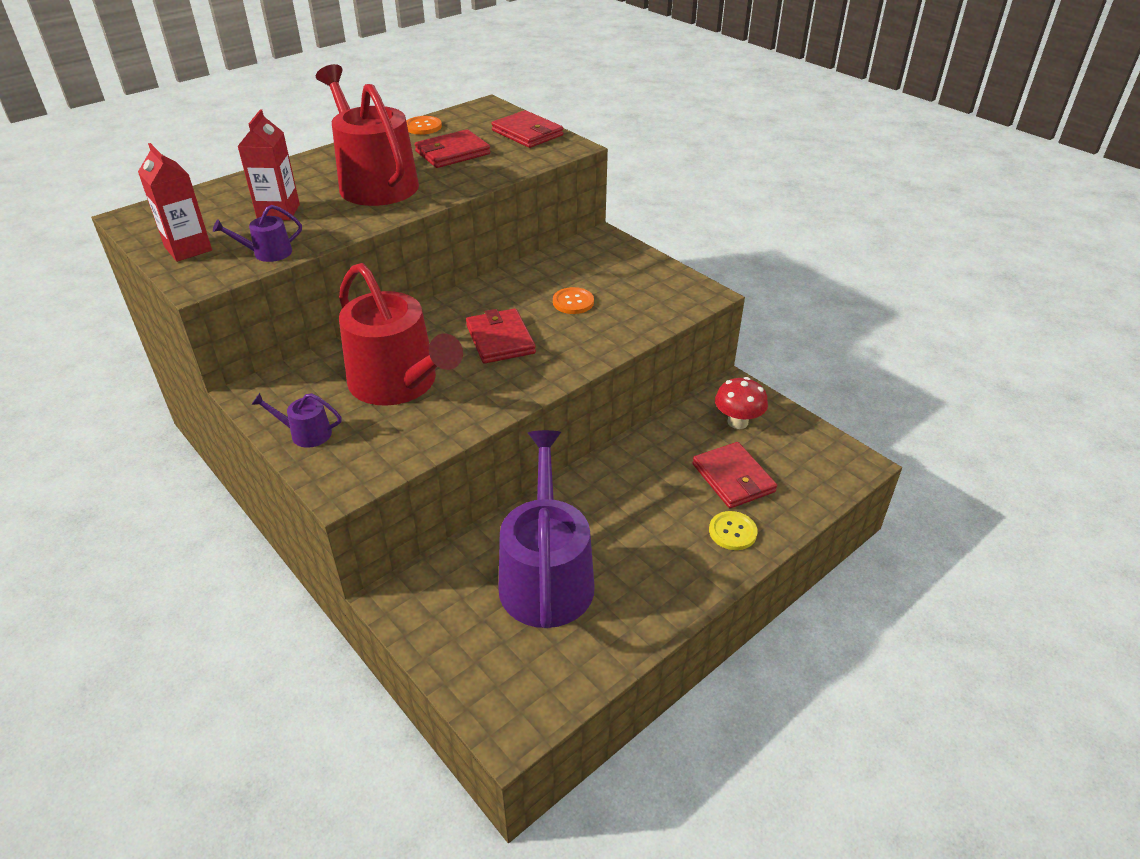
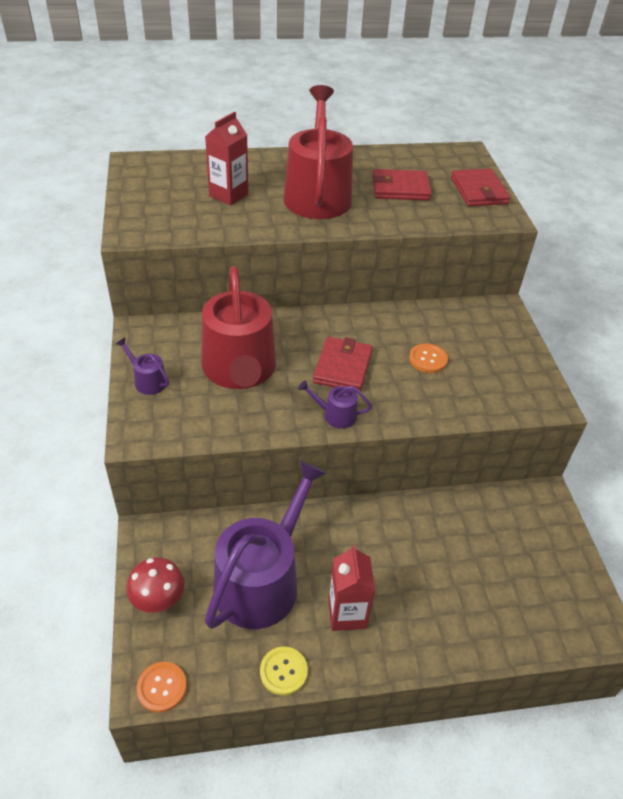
camera: 30 degrees right, 5 degrees up
red carton [138,143,212,262] -> red carton moved to [328,545,375,631]
purple watering can [213,205,302,262] -> purple watering can moved to [298,380,372,429]
orange button [406,116,442,135] -> orange button moved to [137,662,187,713]
red wallet [692,442,777,508] -> none
yellow button [709,511,758,550] -> yellow button moved to [260,647,308,696]
red mushroom [715,377,768,429] -> red mushroom moved to [127,557,185,613]

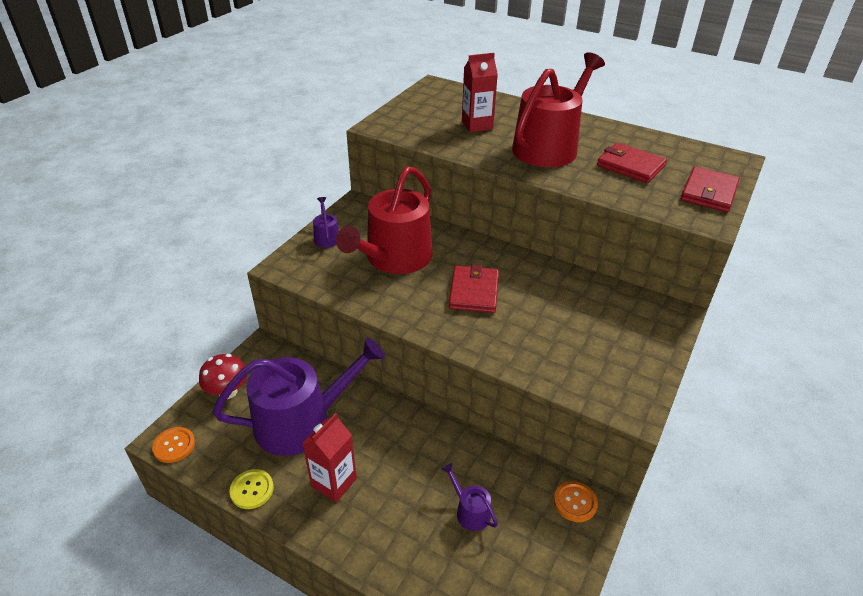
camera: 40 degrees right, 5 degrees down
purple watering can [298,380,372,429] -> purple watering can moved to [442,463,498,531]
red wallet [313,337,373,391] -> red wallet turned 45 degrees counterclockwise [449,264,499,313]
orange button [409,343,448,373] -> orange button moved to [554,481,598,522]

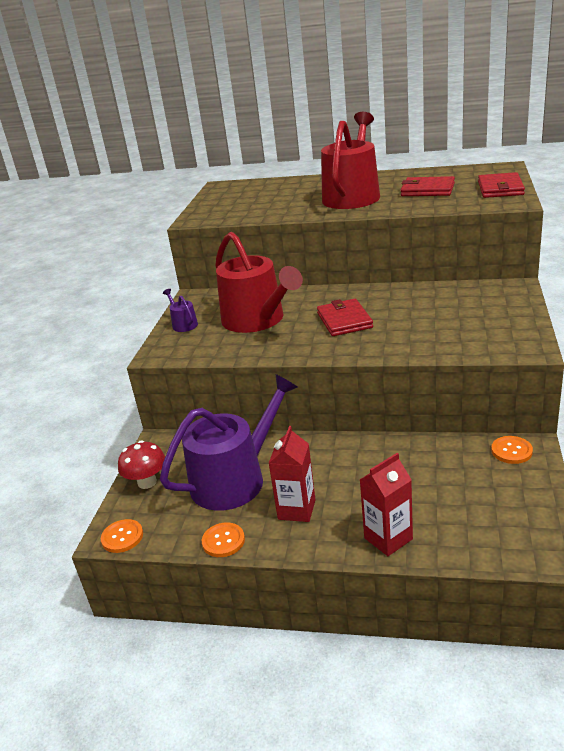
camera: 15 degrees left, 10 degrees down
yellow button [230,469,274,509] -> orange button [202,523,245,557]
red watering can [336,166,433,274] -> red watering can turned 45 degrees counterclockwise [215,232,303,333]
purple watering can [442,463,498,531] -> none
red carton [462,53,498,132] -> red carton moved to [360,453,413,556]

